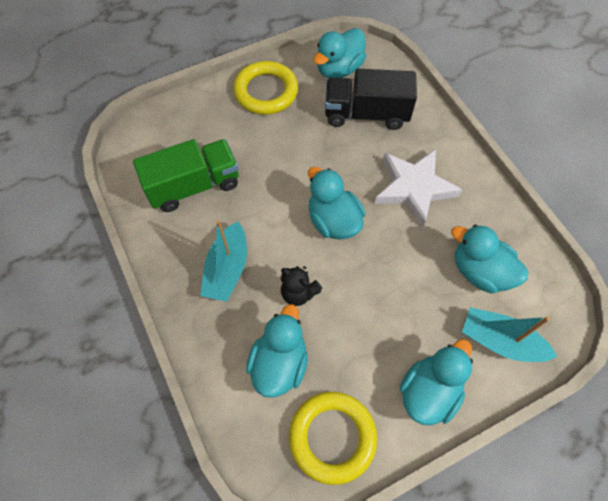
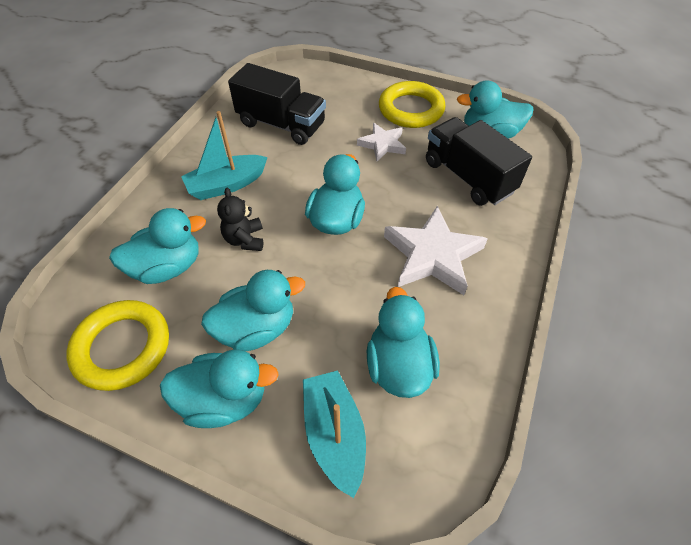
camera: 50 degrees right, 10 degrees down
green truck [133,139,239,212] -> black truck [228,63,326,145]
none -> turquoise duck [201,270,305,351]
none -> white star [357,123,406,161]

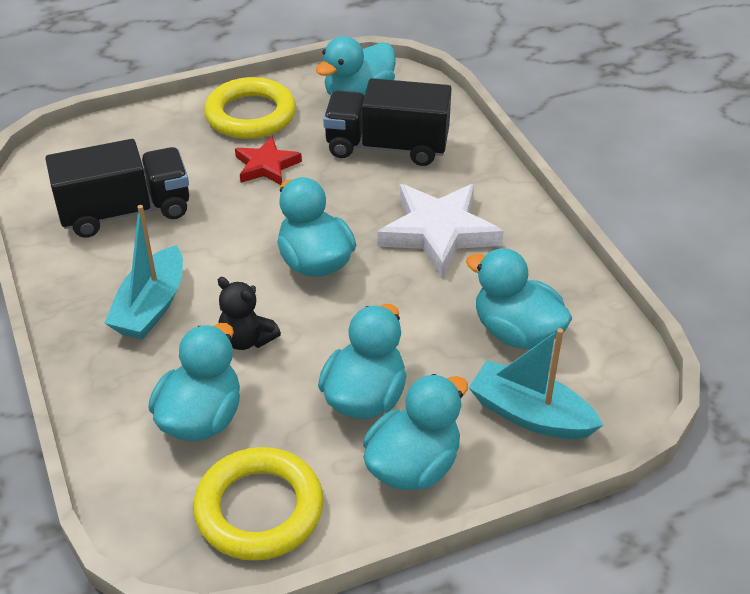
camera: 45 degrees left, 10 degrees down
white star [357,123,406,161] -> red star [235,136,302,185]

